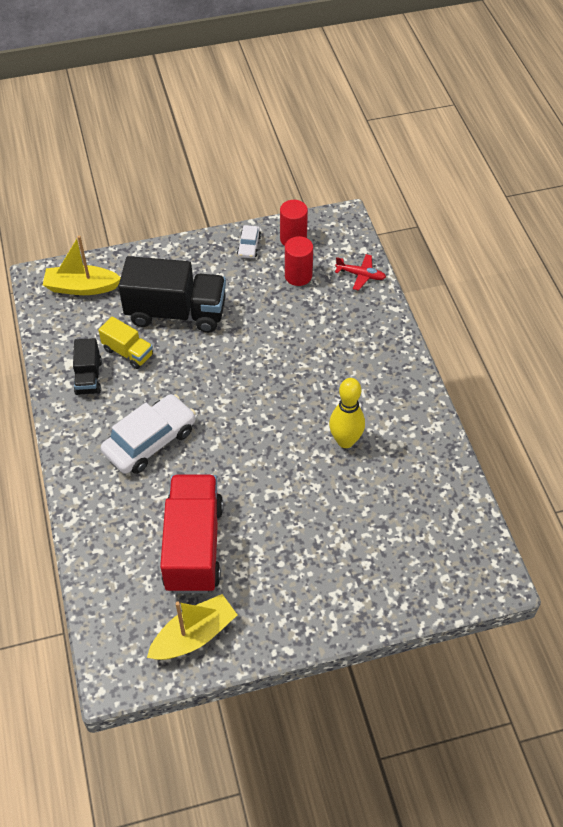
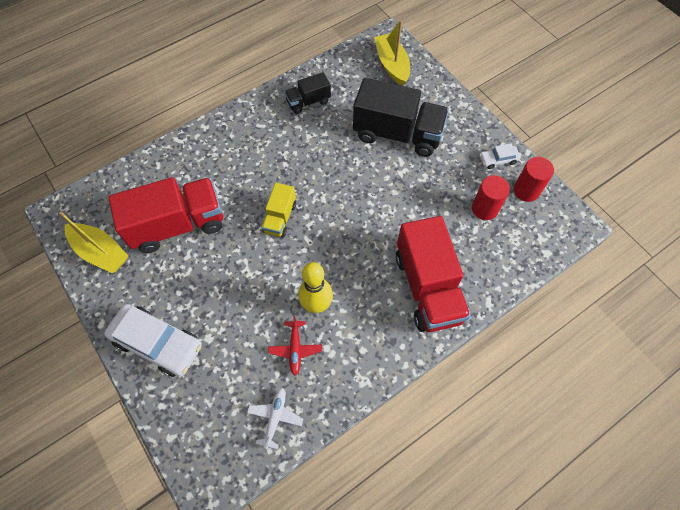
camera: 70 degrees right, 10 degrees up
yellow truck [98,316,153,369] -> yellow truck moved to [261,183,296,237]
white car [101,394,196,474] -> white car moved to [104,304,202,377]
black truck [118,256,226,333] -> black truck turned 60 degrees counterclockwise [353,78,449,157]
red plane [335,254,386,291] -> red plane moved to [268,316,322,375]
none -> white plane [247,388,303,449]
none -> red truck [396,216,471,332]

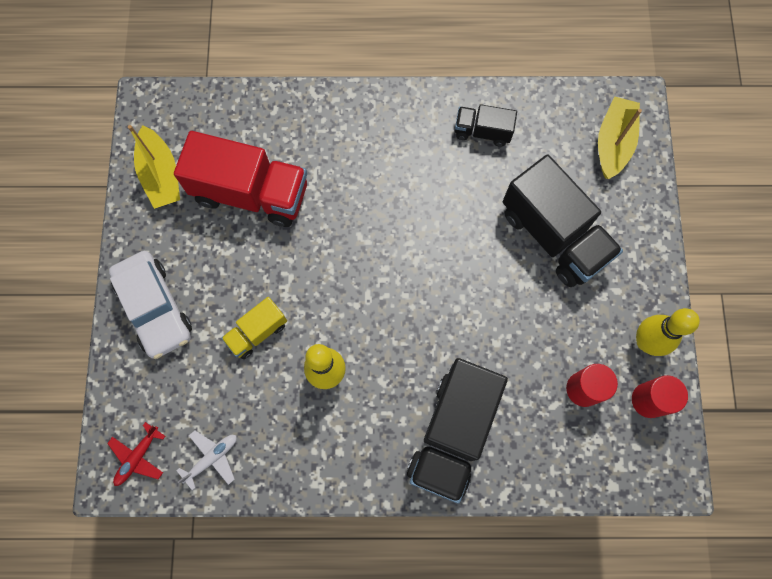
camera: 35 degrees right, 10 degrees up
yellow truck [261,183,296,237] -> yellow truck moved to [221,297,287,359]
red plane [268,316,322,375] -> red plane moved to [107,422,165,486]
red truck [396,216,471,332] -> black truck [407,358,508,504]
white car [480,143,521,169] -> yellow bowling pin [636,308,700,356]

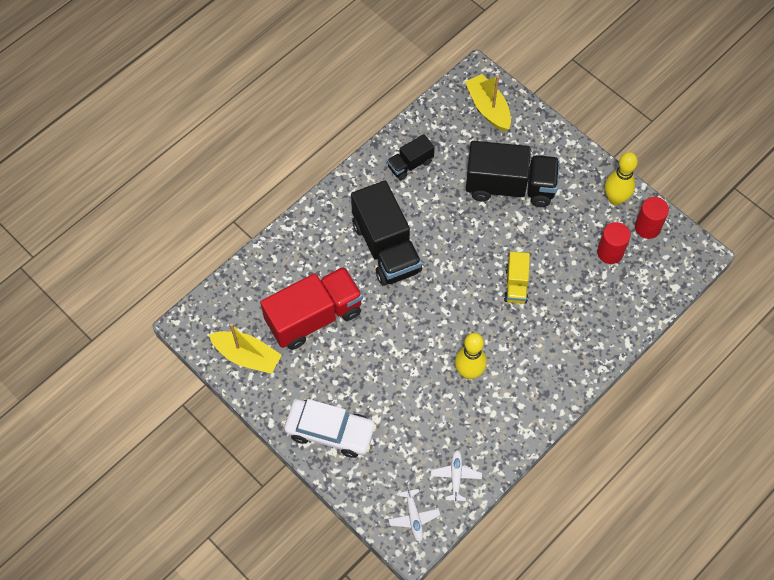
camera: 45 degrees left, 10 degrees down
red plane [107,422,165,486] -> white plane [388,486,440,542]
yellow truck [221,297,287,359] -> yellow truck moved to [504,252,530,304]
black truck [407,358,508,504] -> black truck moved to [351,180,422,286]

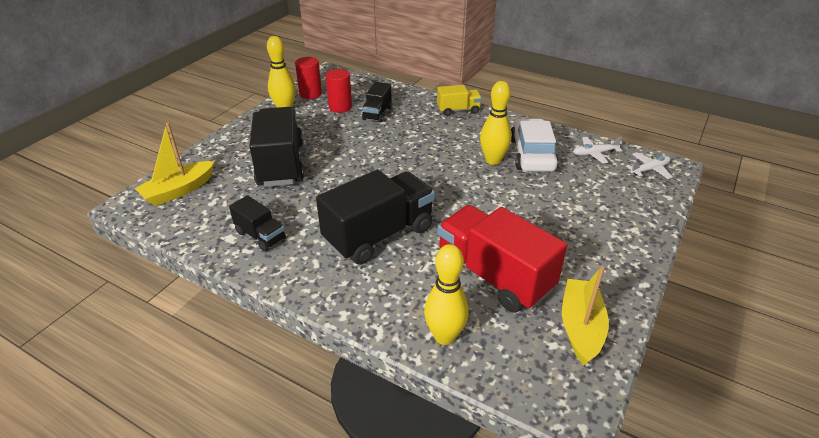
camera: 105 degrees left, 25 degrees down
white car [284,399,377,458] -> white car moved to [511,118,559,172]
yellow truck [504,252,530,304] -> yellow truck moved to [437,85,482,116]
none -> black truck [362,82,392,123]
none -> yellow bowling pin [424,244,469,345]

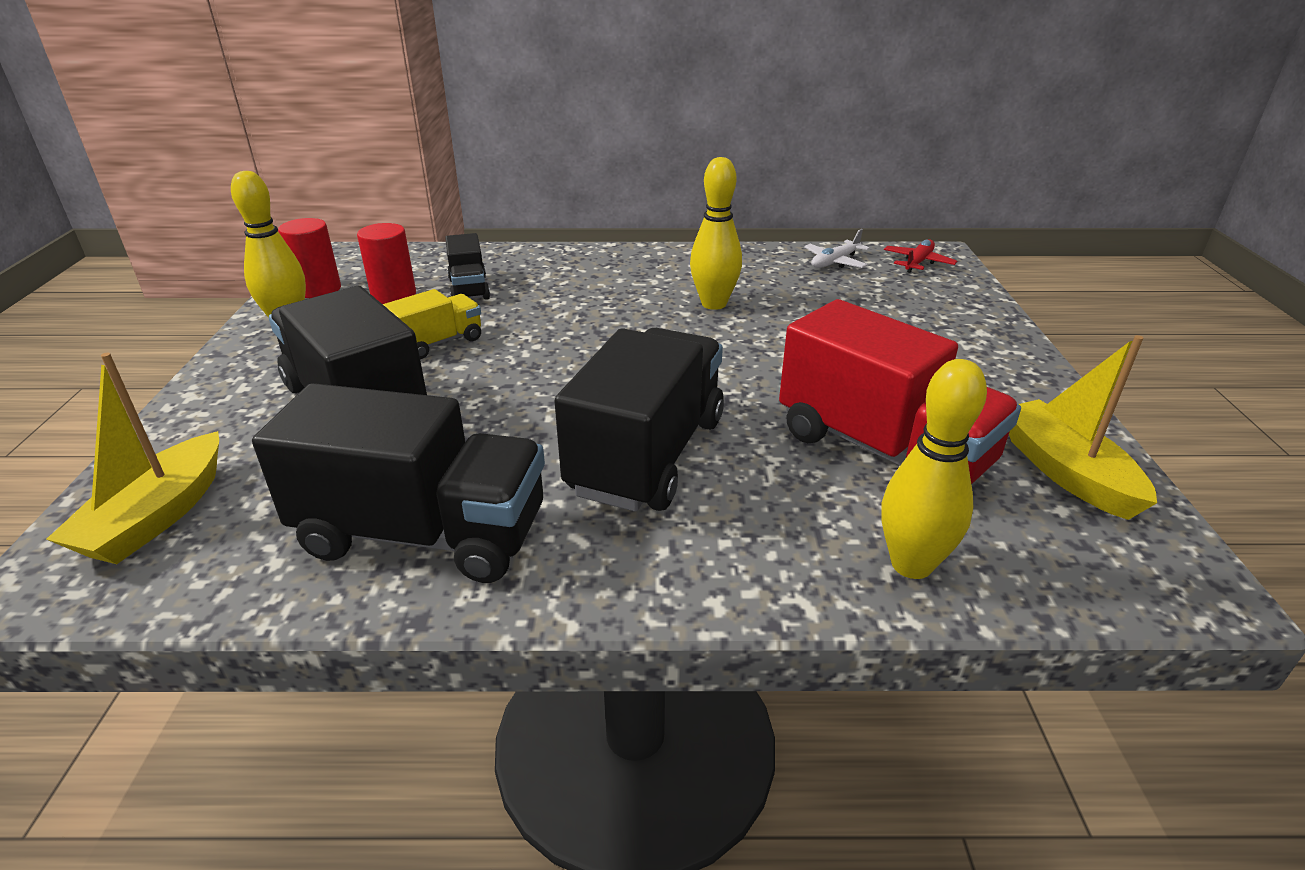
camera: 30 degrees left, 5 degrees down
black truck [229,195,286,252] -> black truck [252,383,545,583], size x1.95
yellow truck [437,85,482,116] -> yellow truck moved to [383,289,481,359]
red truck [437,205,567,313] -> red truck turned 150 degrees counterclockwise [779,299,1021,485]
white car [511,118,559,172] -> none
white plane [626,152,673,179] -> red plane [884,240,957,273]

